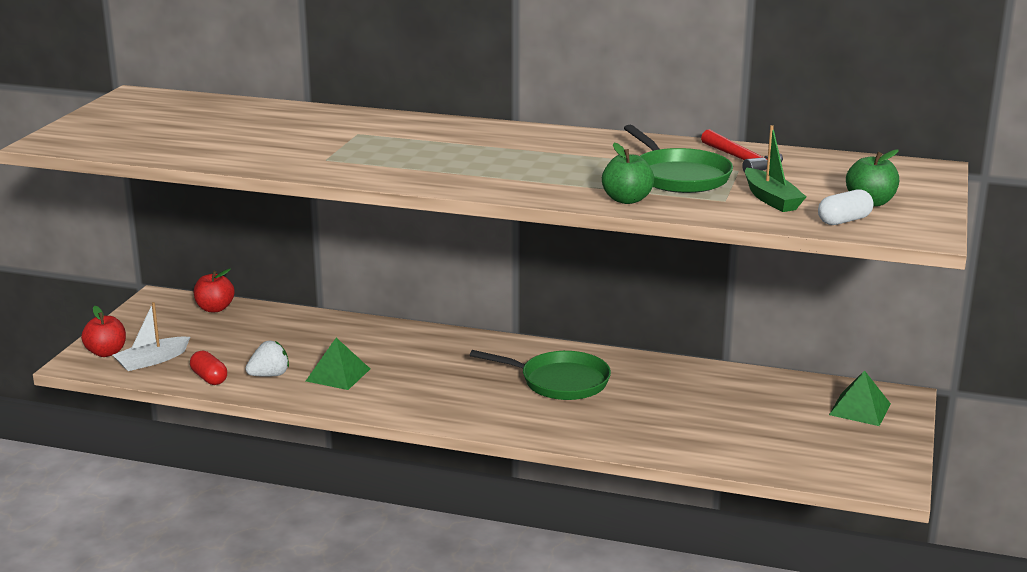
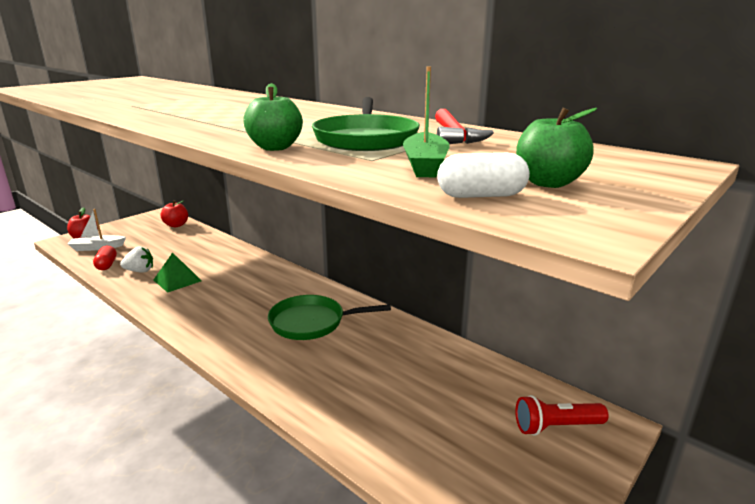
camera: 25 degrees right, 0 degrees up
green pan [470,350,611,400] -> green pan turned 135 degrees clockwise [268,295,391,340]
green pyramid [829,370,891,426] -> red flashlight [515,395,608,436]

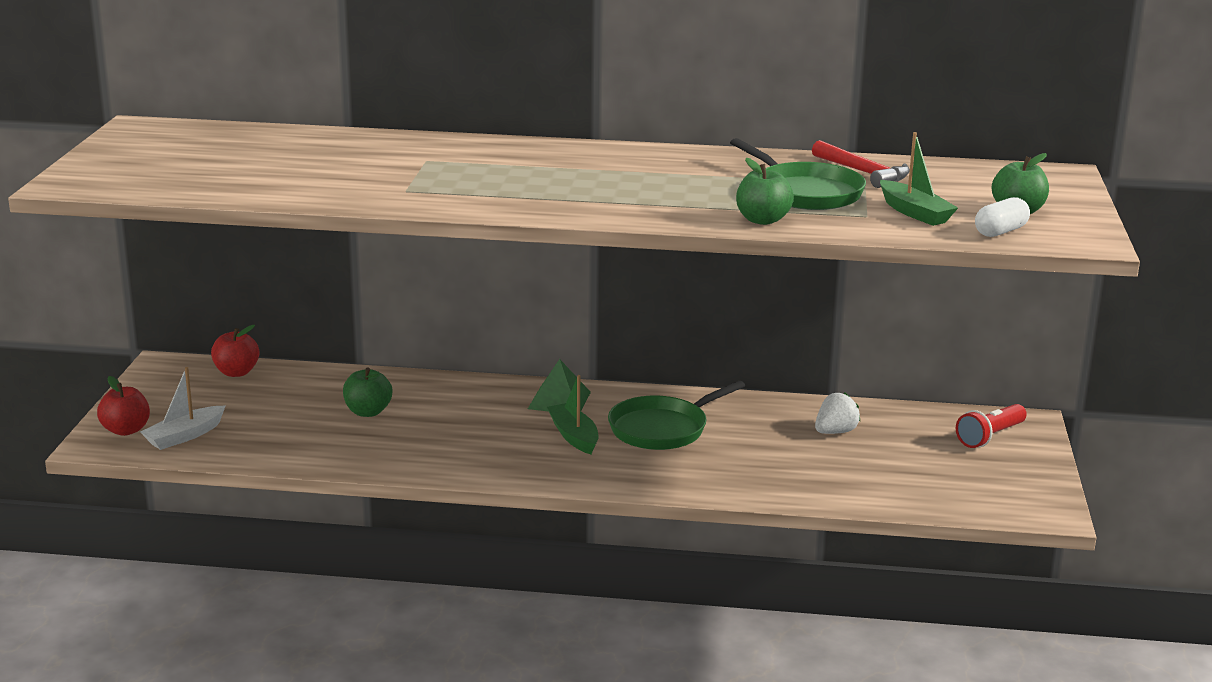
camera: 35 degrees left, 0 degrees up
red capsule [93,246,117,270] -> none
white strawberry [120,247,153,272] -> white strawberry moved to [815,393,861,434]
green pyramid [153,252,202,293] -> green pyramid moved to [528,359,591,412]
none -> green apple [343,368,392,417]
none -> green boat [547,375,599,454]

